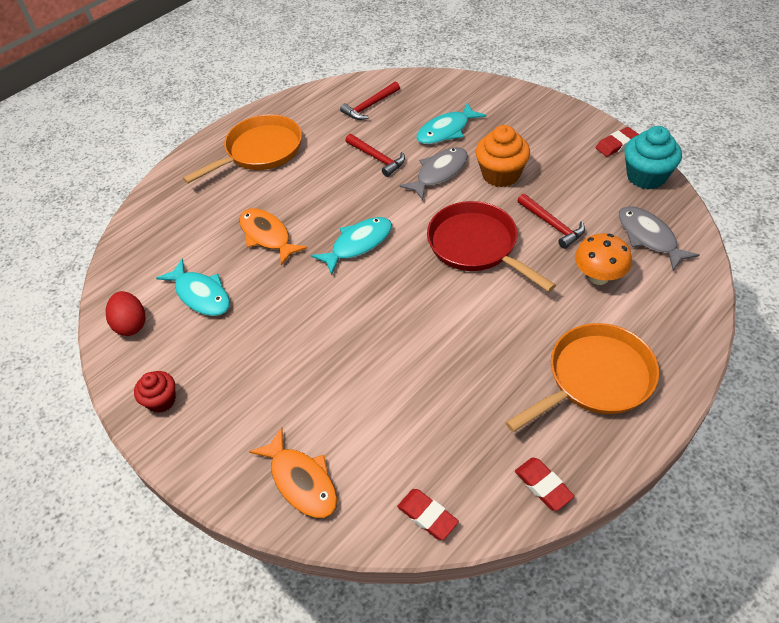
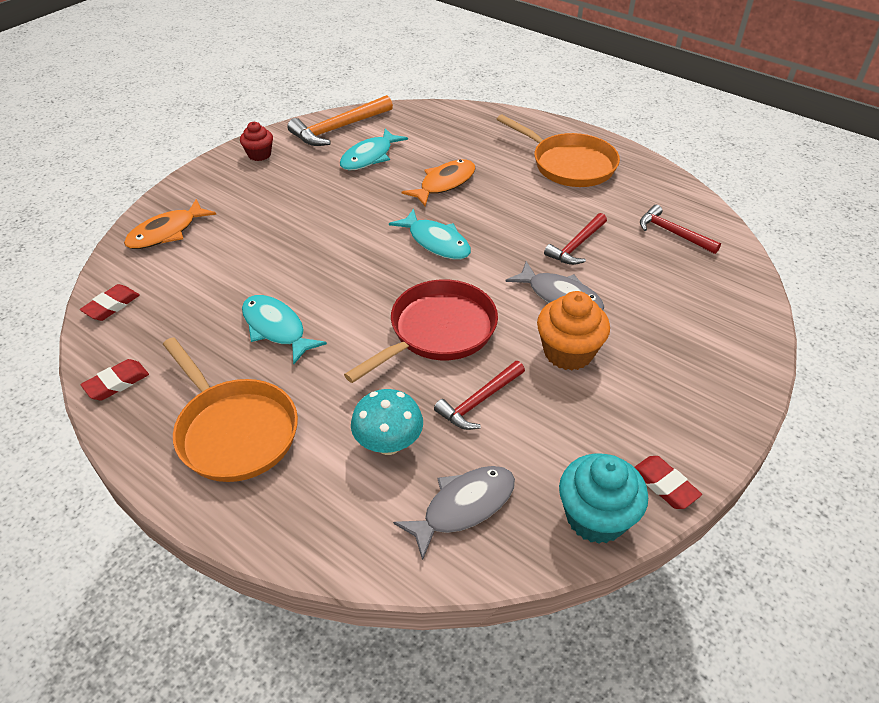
camera: 80 degrees right, 5 degrees down
red egg [106,291,145,336] -> orange hammer [288,95,393,146]
turquoise fish [416,103,486,144] -> turquoise fish moved to [242,295,327,364]
orange mushroom [575,233,632,285] -> turquoise mushroom [351,389,423,455]

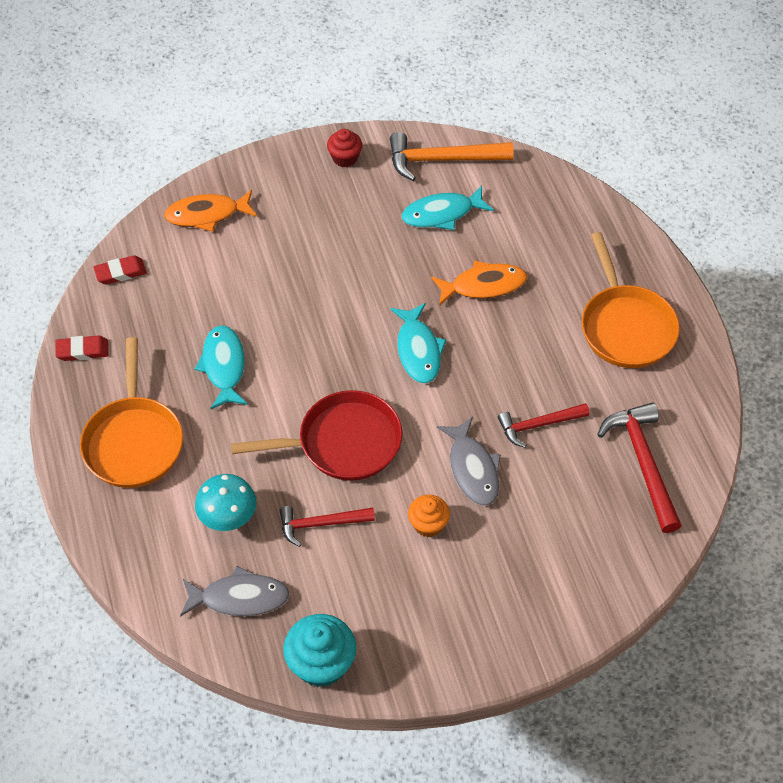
camera: 35 degrees right, 10 degrees up
orange cupcake [537,291,610,371] -> orange cupcake [408,495,450,537], size x0.62
red eraser [634,456,702,509] -> none
red hammer [640,205,721,254] -> red hammer [597,402,682,533], size x1.54

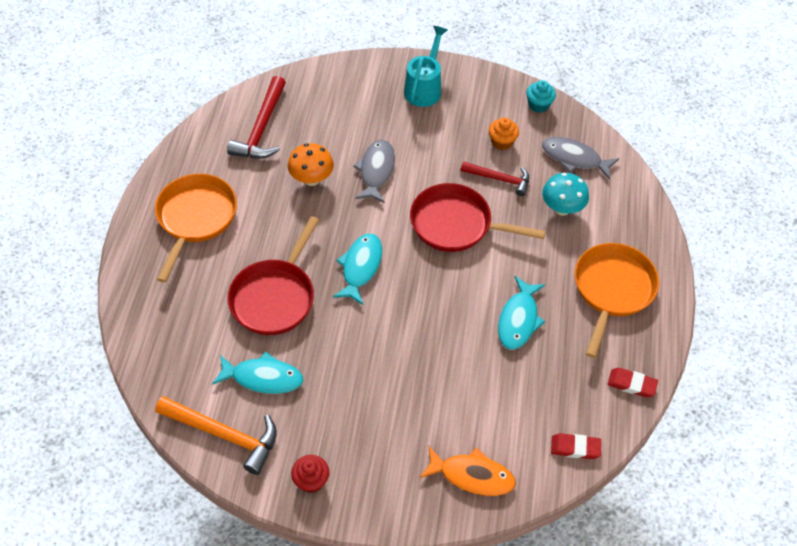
camera: 155 degrees left, 0 degrees up
turquoise cupcake [283,614,356,687] -> turquoise cupcake [526,80,556,113], size x0.62
orange cupcake [408,495,450,537] -> orange cupcake moved to [489,118,519,150]
orange fish [431,260,527,306] -> red pan [227,216,319,335]
red hammer [498,403,590,448] -> orange mushroom [288,143,334,186]
none -> turquoise watering can [404,26,447,107]

